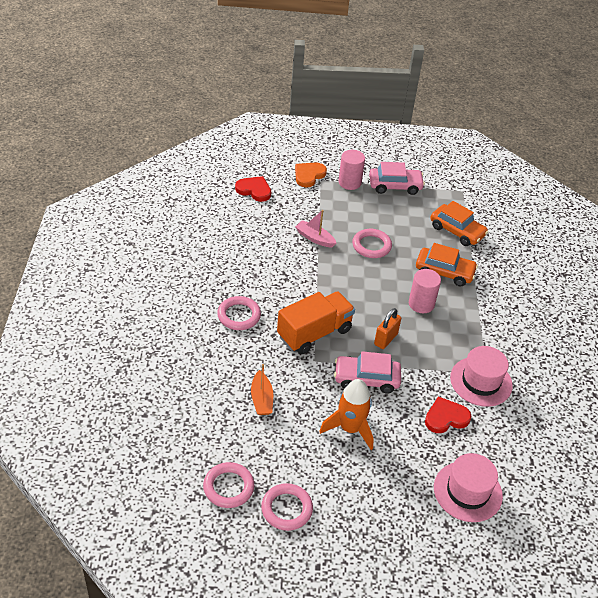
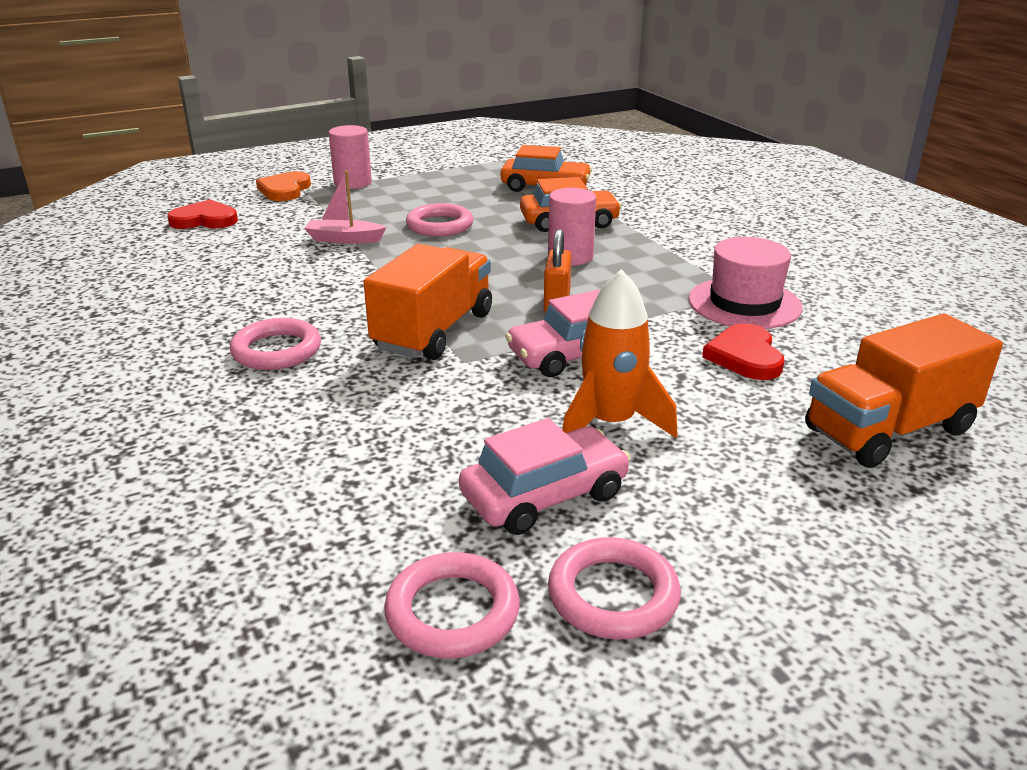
camera: 25 degrees left, 15 degrees down
orange boat [251,364,273,415] -> none
pink car [369,162,425,195] -> pink car moved to [459,418,630,535]
red heart [425,396,471,433] -> red heart turned 45 degrees counterclockwise [702,323,784,380]
pink hat [434,453,503,522] -> orange truck [805,314,1003,468]

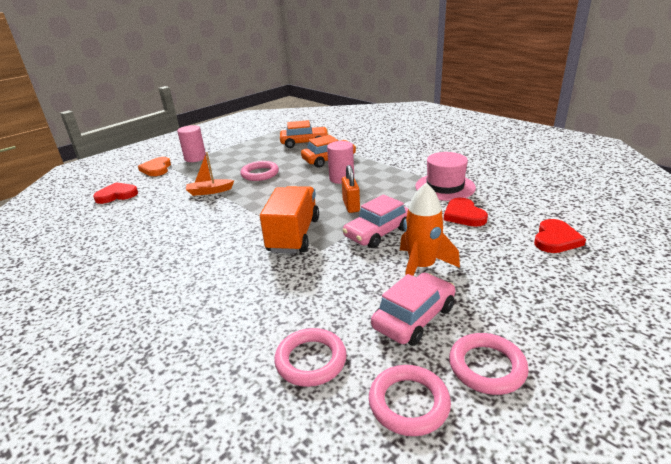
camera: 15 degrees left, 0 degrees up
pink ring [230,318,321,370] -> pink ring moved to [274,328,347,387]
pink boat [304,170,387,244] -> orange boat [186,152,234,196]
orange truck [805,314,1003,468] -> red heart [534,219,586,253]

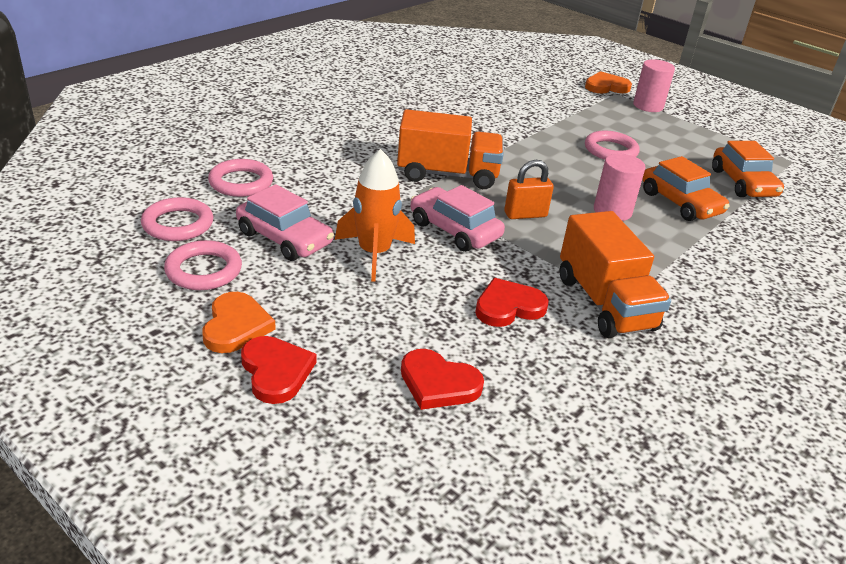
camera: 80 degrees right, 5 degrees up
red heart [93,182,138,204] -> red heart moved to [241,336,316,404]
orange boat [186,152,234,196] -> none
pink hat [415,152,476,201] -> orange truck [560,211,671,338]
none -> orange heart [202,292,276,353]

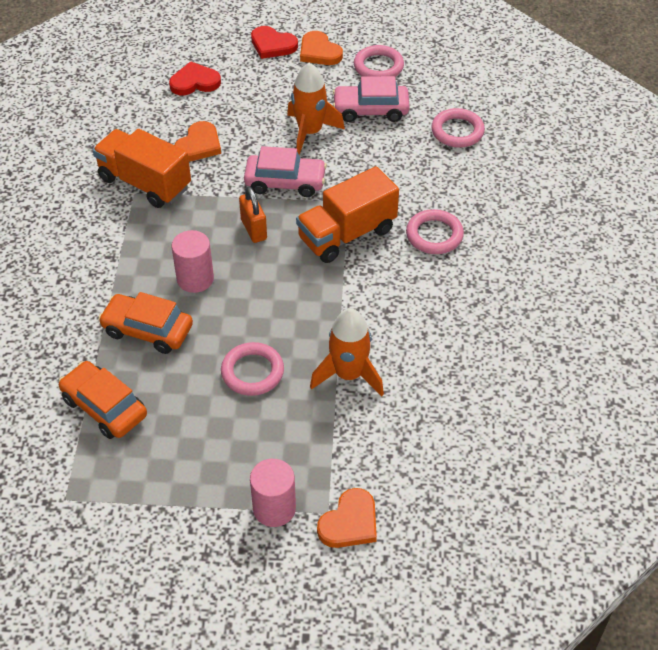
camera: 145 degrees right, 15 degrees up
pink ring [141,197,213,241] -> pink ring moved to [406,209,464,254]
red heart [475,278,549,327] -> orange heart [174,121,221,161]
orange padlock [504,160,554,219] -> orange padlock turned 60 degrees counterclockwise [239,187,267,243]
none -> orange rocket [310,308,384,397]

